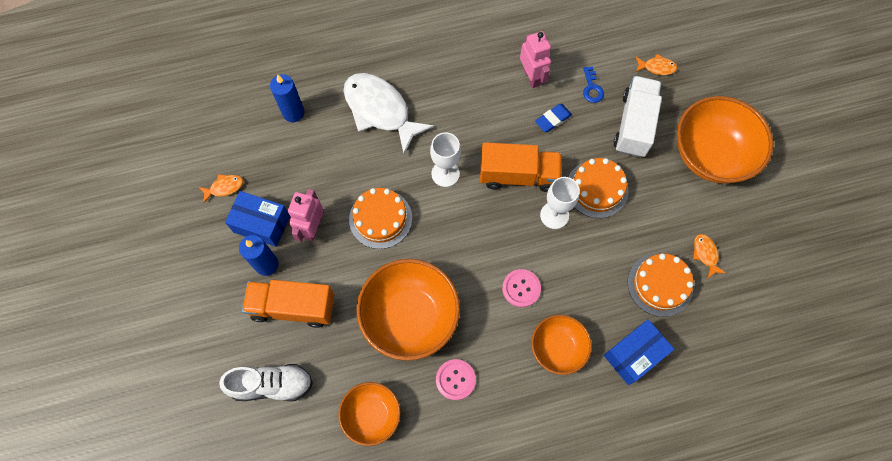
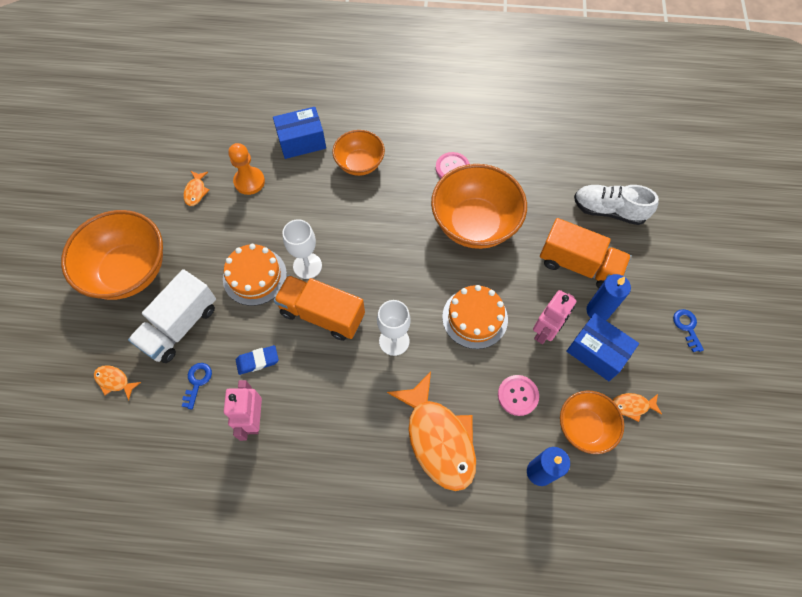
camera: 160 degrees left, 5 degrees down
orange bowl [338,382,401,446] -> orange bowl moved to [560,391,624,454]
white fish [343,73,434,154] -> orange fish [387,371,476,491]
pink button [502,269,541,307] -> pink button moved to [498,375,539,416]
orange cake [628,253,694,317] -> orange pawn [228,143,265,195]
none -> blue key [673,309,704,352]

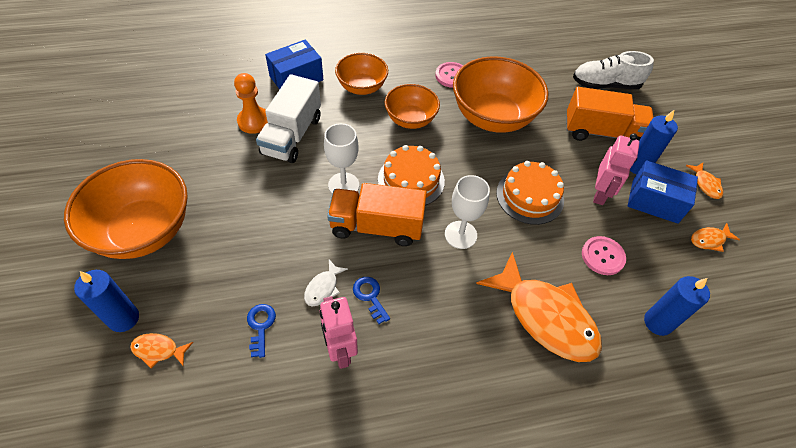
camera: 20 degrees left, 10 degrees down
white truck [128,269,216,363] -> white truck moved to [256,74,321,163]
orange fish [183,171,210,206] -> orange fish moved to [686,163,723,199]
orange cake [223,244,287,306] -> orange cake moved to [378,145,445,206]
blue eraser [236,345,279,375] -> white fish [304,260,348,307]
orange bowl [560,391,624,454] -> orange bowl moved to [385,84,440,129]
blue key [673,309,704,352] -> blue key moved to [353,277,390,324]
none -> blue candle [74,270,139,332]

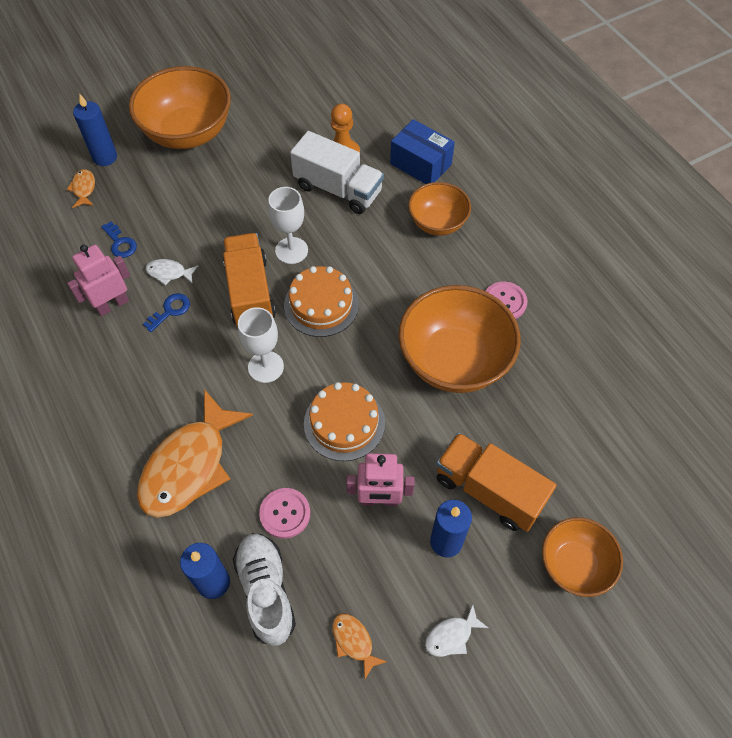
camera: 75 degrees right, 5 degrees up
blue key [247,304,276,358] -> blue key turned 75 degrees clockwise [101,221,137,258]
white truck [256,74,321,163] -> white truck turned 150 degrees counterclockwise [290,131,384,214]
orange bowl [385,84,440,129] -> orange bowl moved to [542,517,623,597]
orange truck [566,87,654,141] -> orange truck turned 135 degrees clockwise [436,432,556,532]
white shoe [573,51,654,89] -> white shoe moved to [233,533,296,646]
blue box [627,160,698,224] -> none
orange fish [686,163,723,199] -> white fish [425,604,488,657]

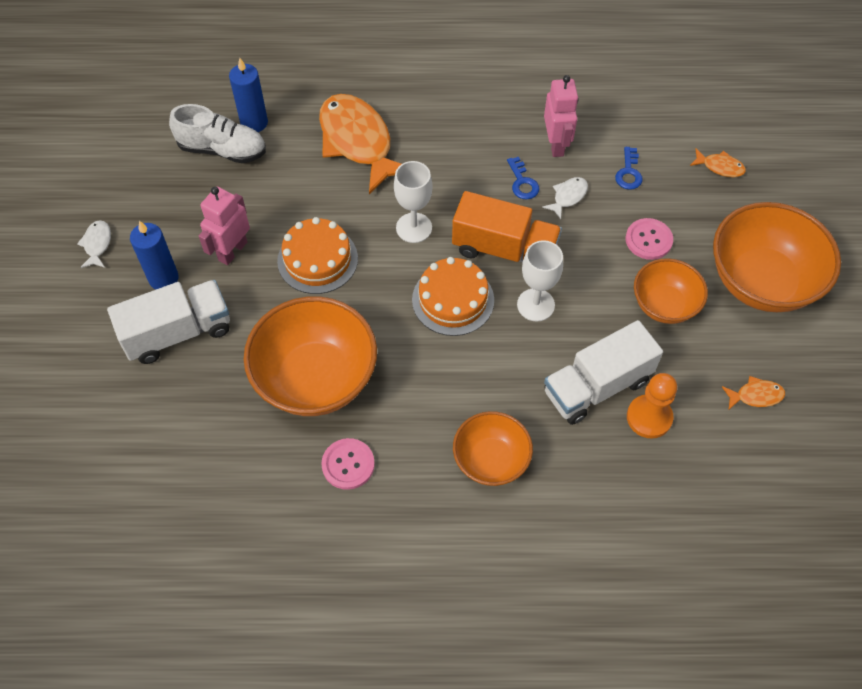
camera: 120 degrees right, 0 degrees up
blue candle [73,94,117,166] -> none
blue key [101,221,137,258] -> blue key turned 75 degrees counterclockwise [615,147,643,190]
pink button [259,488,310,539] -> pink button moved to [626,218,673,260]
orange fish [332,614,387,679] -> orange fish moved to [722,376,785,409]
blue box [390,119,455,184] -> none
orange truck [436,432,556,532] -> white truck [107,280,230,364]
orange bowl [542,517,623,597] -> orange bowl moved to [634,258,708,324]

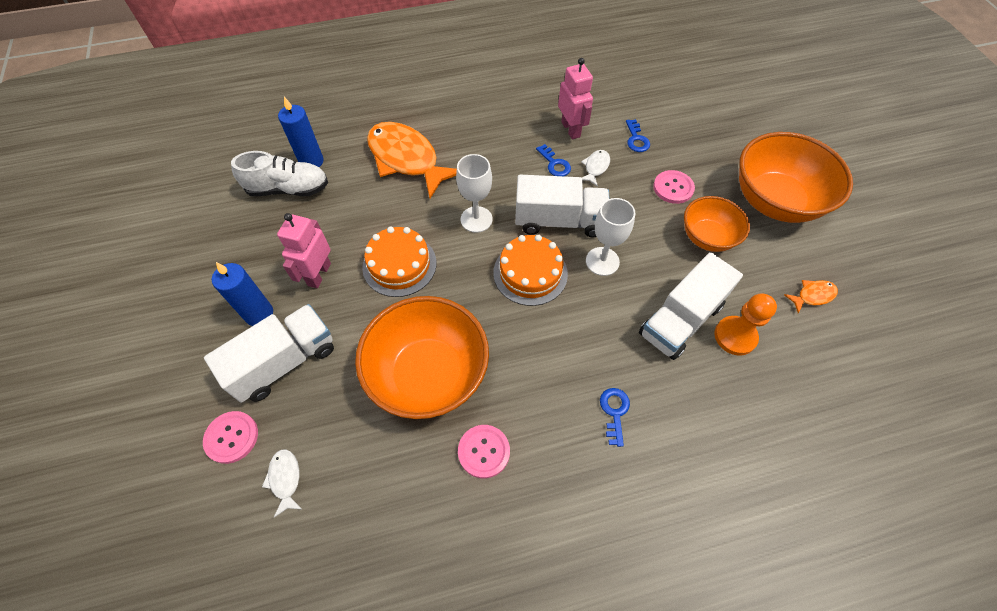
camera: 15 degrees left, 0 degrees up
white fish [77,220,111,268] -> white fish moved to [262,449,303,518]
orange truck [452,191,562,262] -> white truck [515,175,609,237]
orange bowl [453,411,533,486] -> blue key [600,388,630,447]
orange fish [690,149,746,177] -> none
none -> pink button [203,411,258,464]

